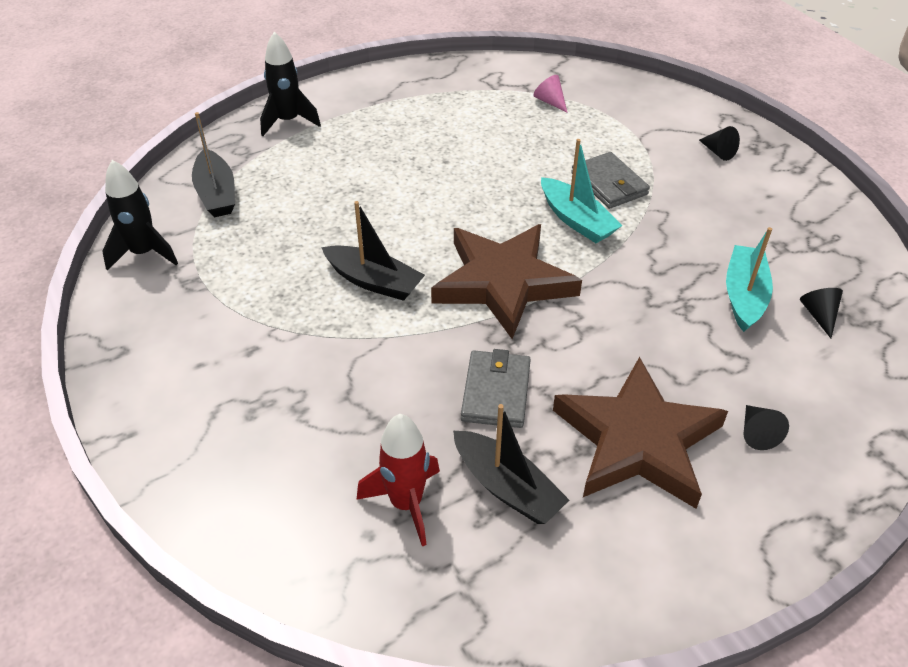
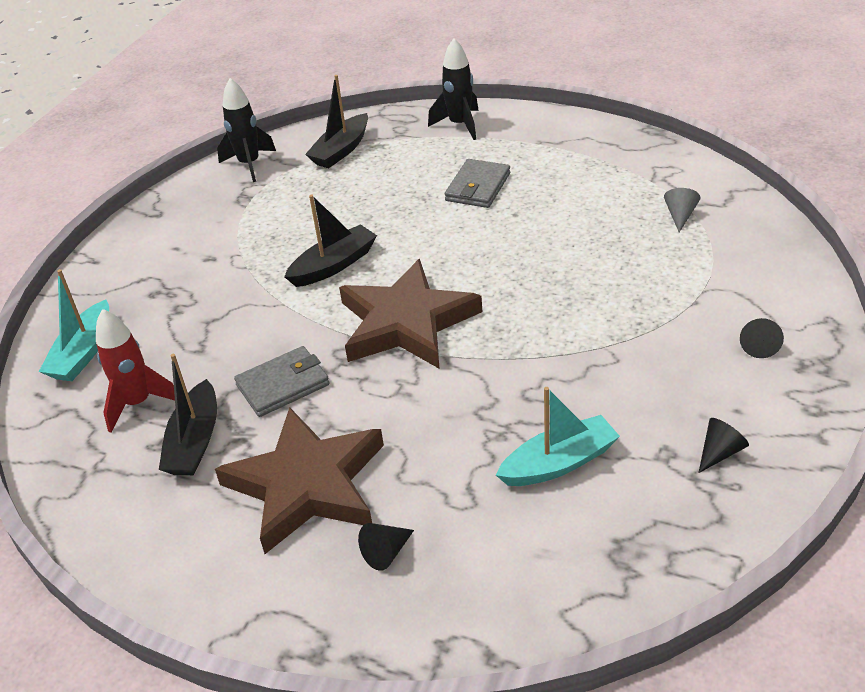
camera: 55 degrees right, 5 degrees down
black boat [321,201,425,301] -> black boat turned 120 degrees counterclockwise [284,195,377,287]
pink cone [533,75,567,112] -> grey cone [664,188,701,232]
turquoise boat [541,139,622,243] -> turquoise boat moved to [39,269,109,381]
grey wallet [571,152,650,209] -> grey wallet moved to [445,159,510,208]
black cone [800,288,843,338] -> black cone moved to [699,418,749,473]

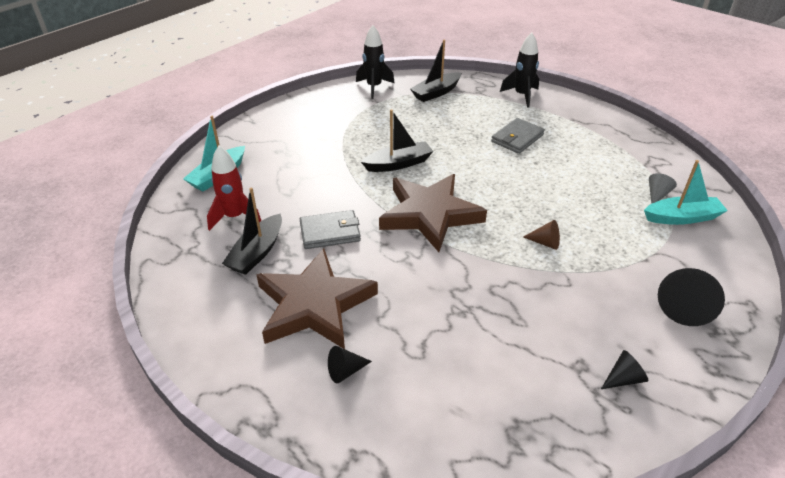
camera: 15 degrees right, 0 degrees up
turquoise boat [496,387,620,486] -> turquoise boat moved to [644,160,728,225]
black cone [740,318,784,358] -> black cone [658,268,725,326], size x1.78
none -> brown cone [523,220,560,250]

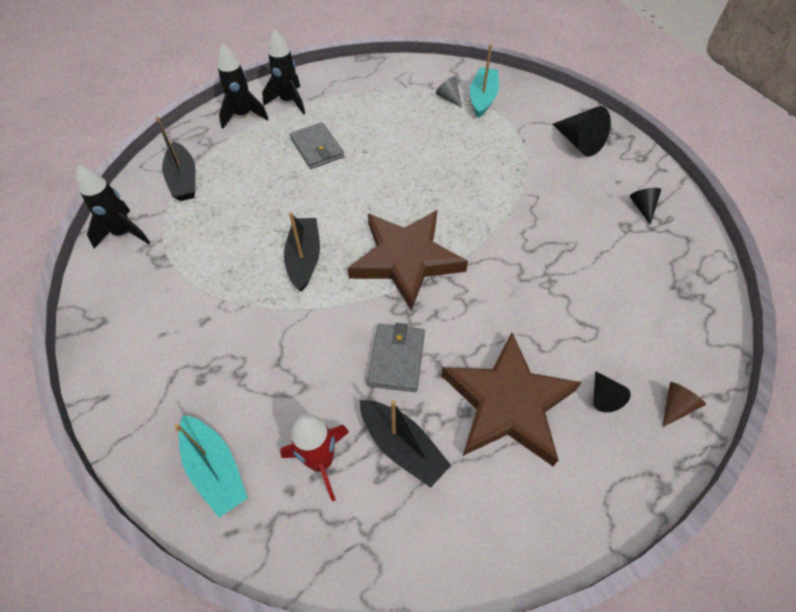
camera: 70 degrees left, 15 degrees up
brown cone [523,220,560,250] -> brown cone moved to [662,382,706,427]
none -> black rocket [262,29,305,115]

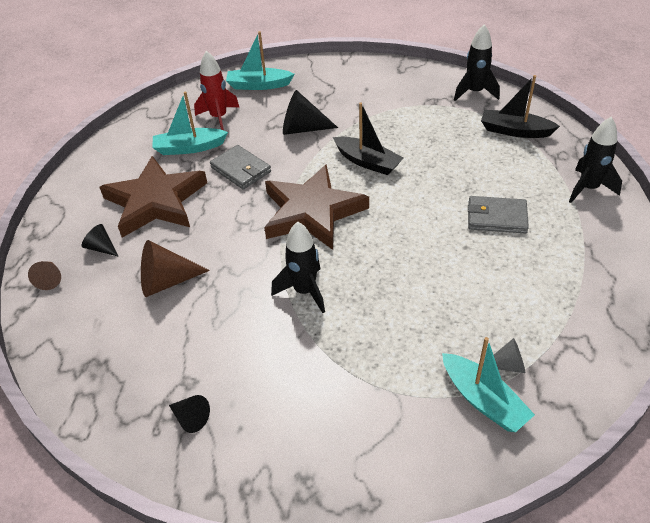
camera: 130 degrees right, 10 degrees down
black rocket [262,29,305,115] -> black rocket moved to [271,221,325,313]
black boat [360,400,451,488] -> turquoise boat [152,91,228,155]
black cone [553,106,611,157] -> black cone moved to [283,90,338,135]
none -> brown cone [141,240,210,297]

